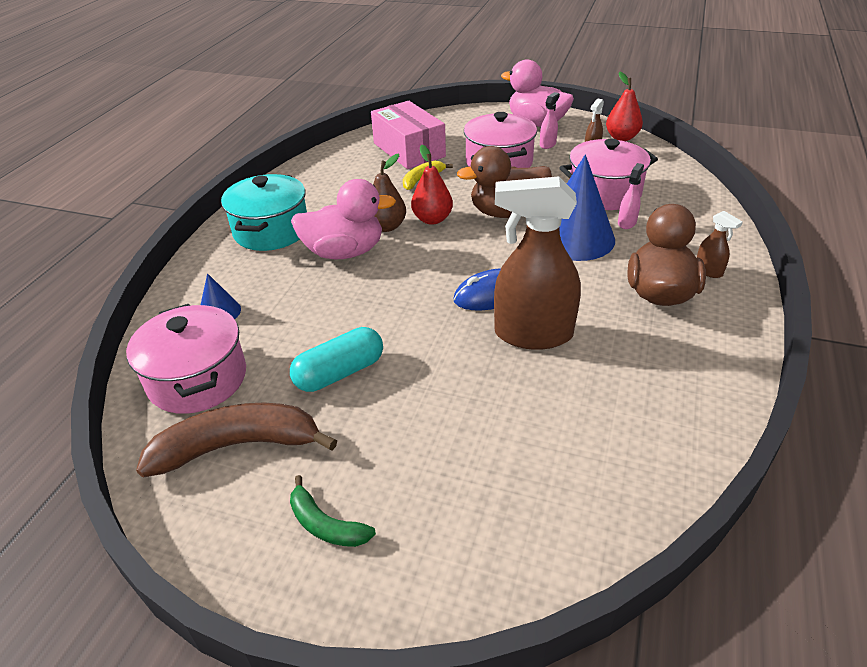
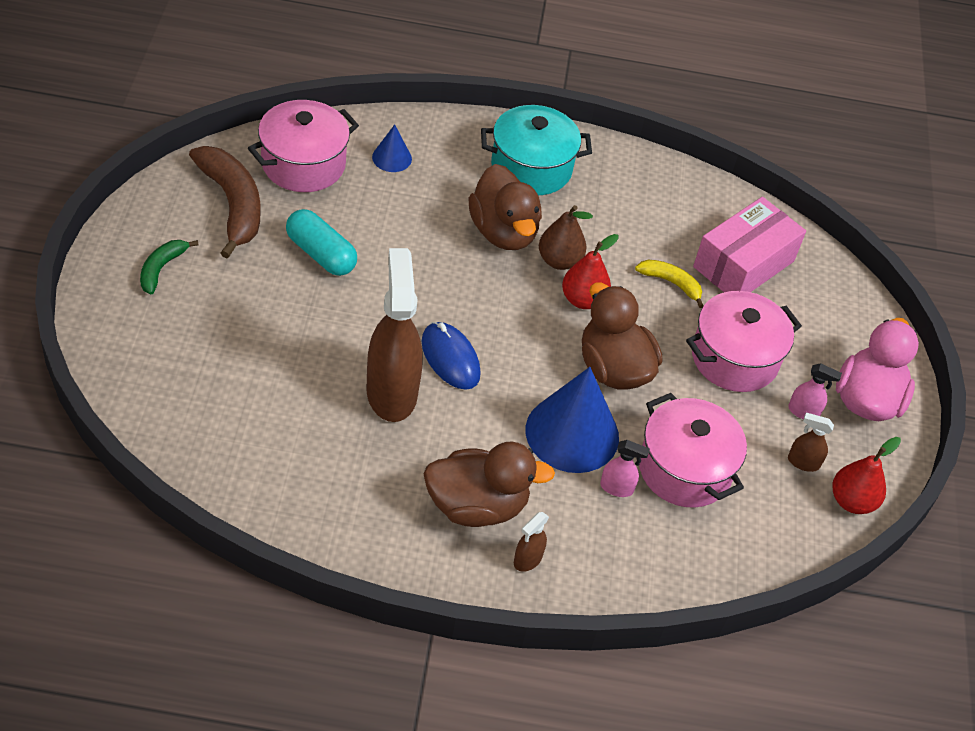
camera: 70 degrees right, 10 degrees up
pink duck [291,179,396,259] -> brown duck [469,164,542,250]

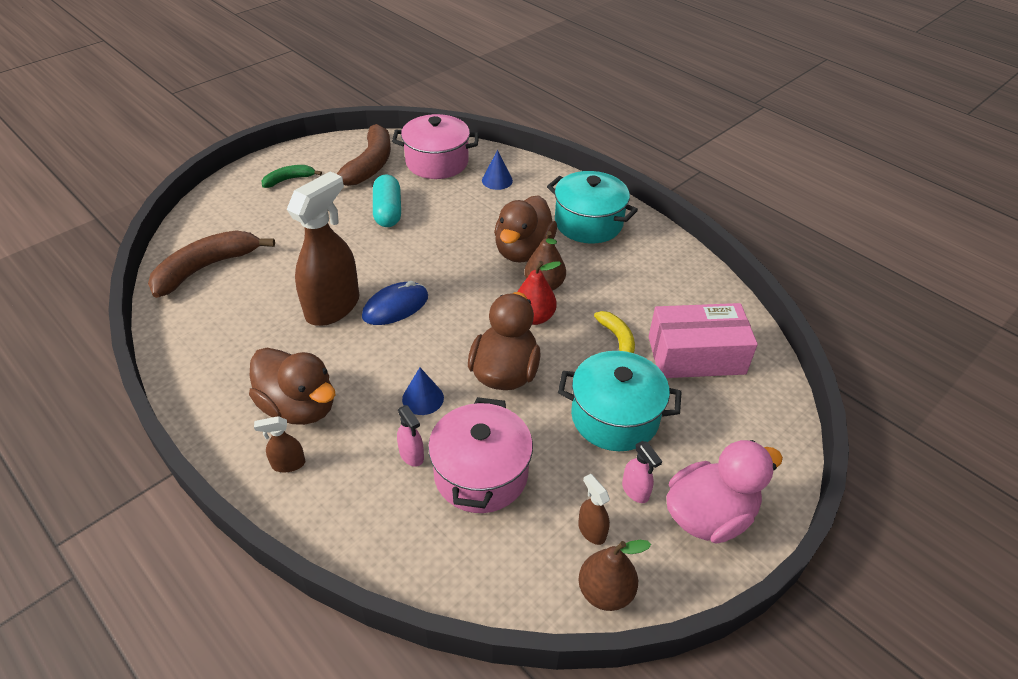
camera: 45 degrees right, 5 degrees down
blue mouse [422,322,481,390] -> blue mouse turned 45 degrees clockwise [362,281,428,325]
blue cone [526,367,619,473] -> blue cone [402,368,444,415], size x0.48
pink pot [686,291,802,392] -> turquoise pot [558,351,681,451]
red pear [832,437,901,514] -> brown pear [579,540,651,611]
none -> brown banana [148,231,275,298]

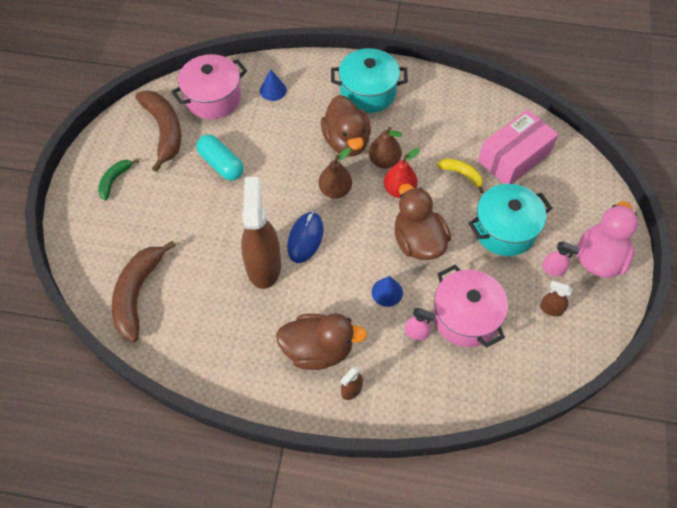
camera: 35 degrees left, 15 degrees up
brown pear [579,540,651,611] -> brown pear moved to [318,148,352,199]

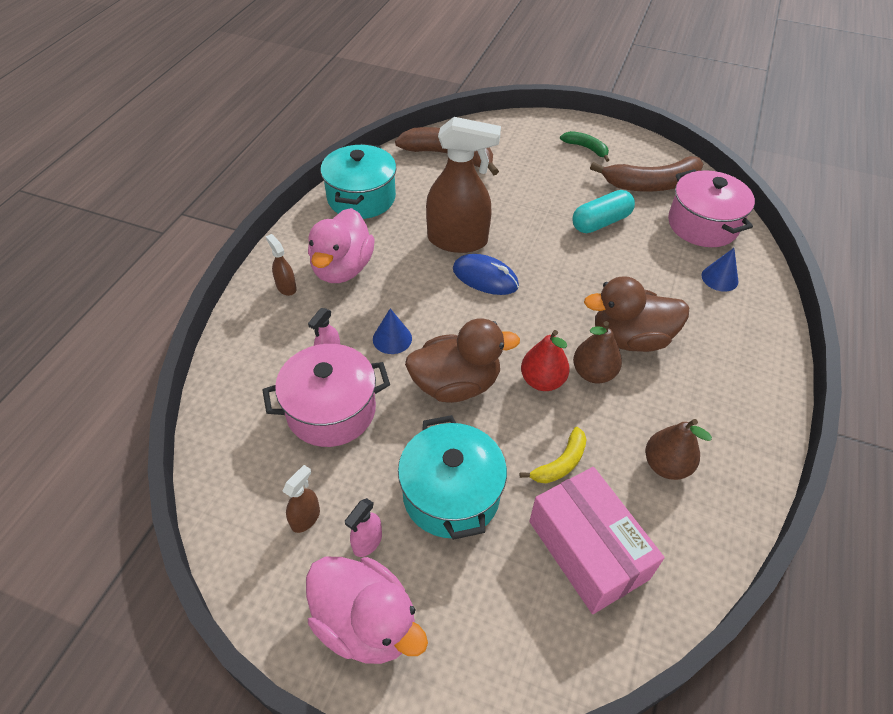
camera: 100 degrees right, 10 degrees down
brown duck [276,313,367,370] -> pink duck [308,208,375,283]
brown pear [318,148,352,199] -> brown pear moved to [645,419,712,480]
turquoise pot [331,48,408,113] -> turquoise pot moved to [321,144,397,219]

